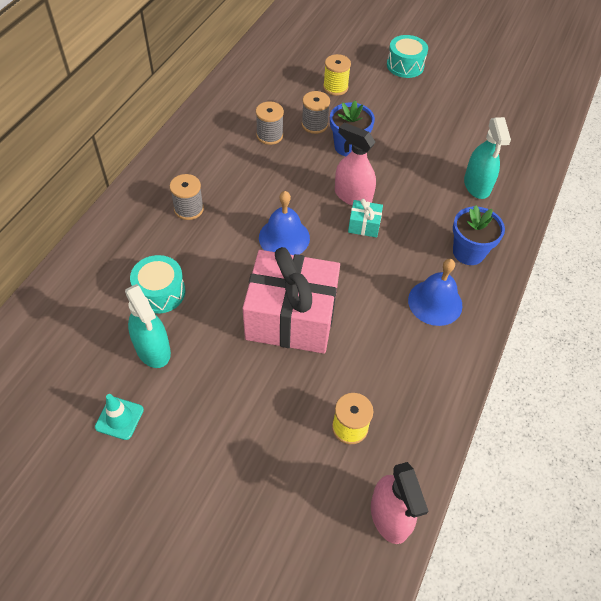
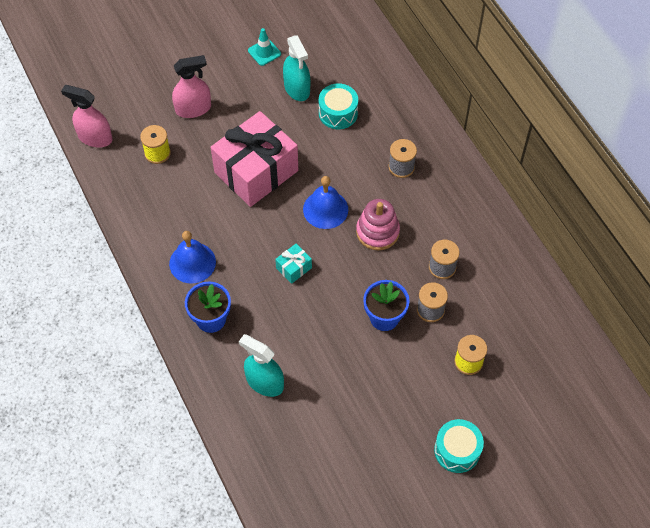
camera: 130 degrees right, 5 degrees up
turquoise spray bottle [125,284,171,368] -> turquoise spray bottle turned 120 degrees counterclockwise [283,35,310,101]
pink spray bottle [335,122,376,206] -> pink spray bottle moved to [172,55,211,118]
none -> pink stacking toy [356,199,400,250]

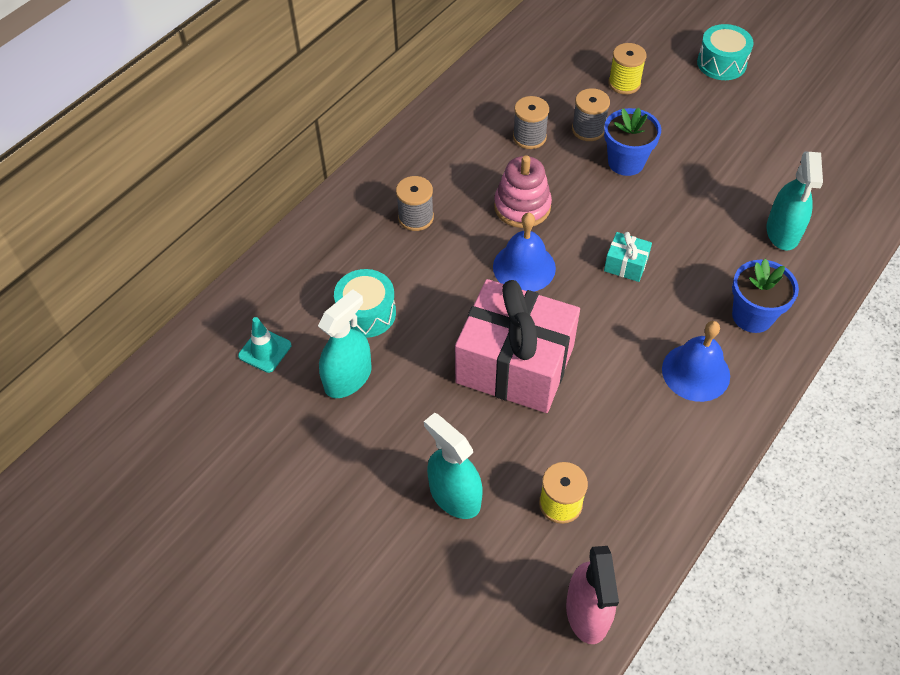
camera: 115 degrees left, 5 degrees down
pink spray bottle [172,55,211,118] -> turquoise spray bottle [424,413,483,519]
turquoise traffic cone [248,28,281,66] -> turquoise traffic cone moved to [238,317,291,373]

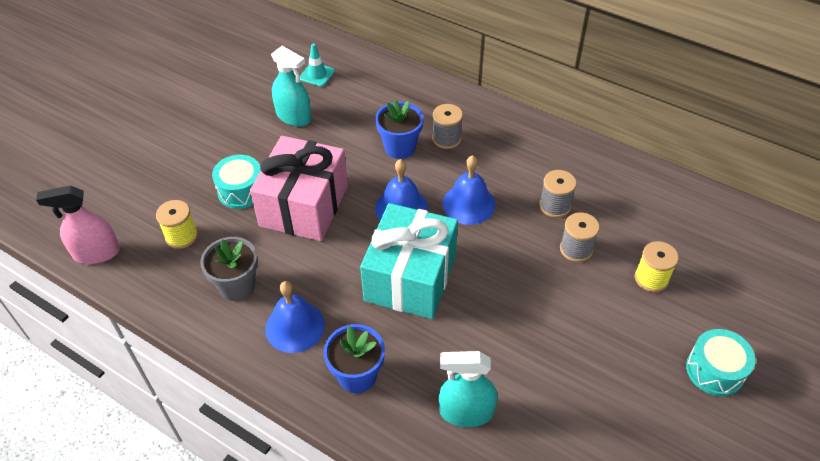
camera: 85 degrees right, 5 degrees down
turquoise drum [334,269,396,338] -> turquoise drum moved to [212,155,261,209]
turquoise spray bottle [424,413,483,519] -> none
pink stacking toy [494,155,552,228] -> blue bell [442,155,495,225]
blue flower pot [604,108,661,176] -> blue flower pot moved to [375,100,424,159]
turquoise gift [604,232,652,282] -> turquoise gift [360,203,458,319], size x2.46
none -> grey flower pot [200,237,258,301]

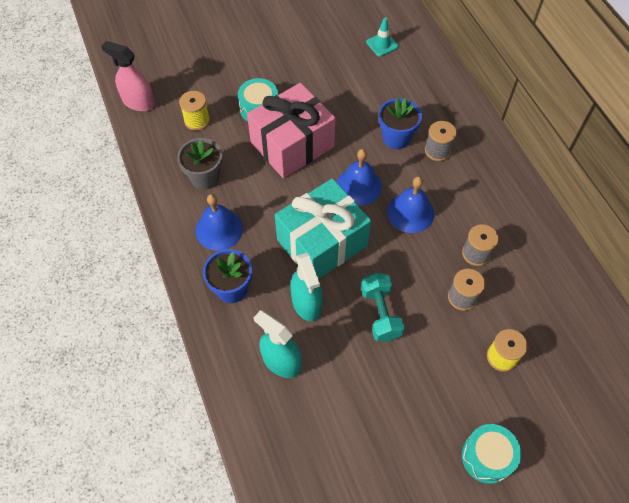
camera: 35 degrees right, 10 degrees up
turquoise spray bottle [271,46,312,126] -> turquoise spray bottle moved to [290,253,323,321]
none -> turquoise dumbbell [361,273,405,342]

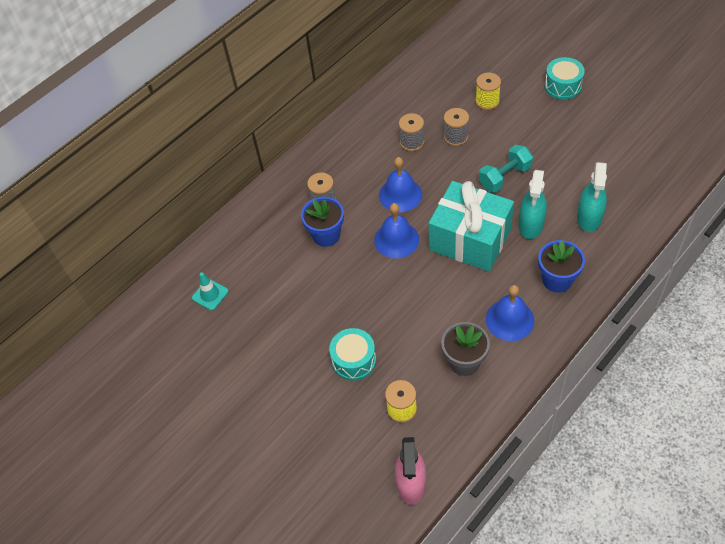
camera: 110 degrees left, 5 degrees down
pink gift [247,83,336,178] -> none
turquoise spray bottle [290,253,323,321] -> turquoise spray bottle turned 150 degrees clockwise [518,170,547,239]

